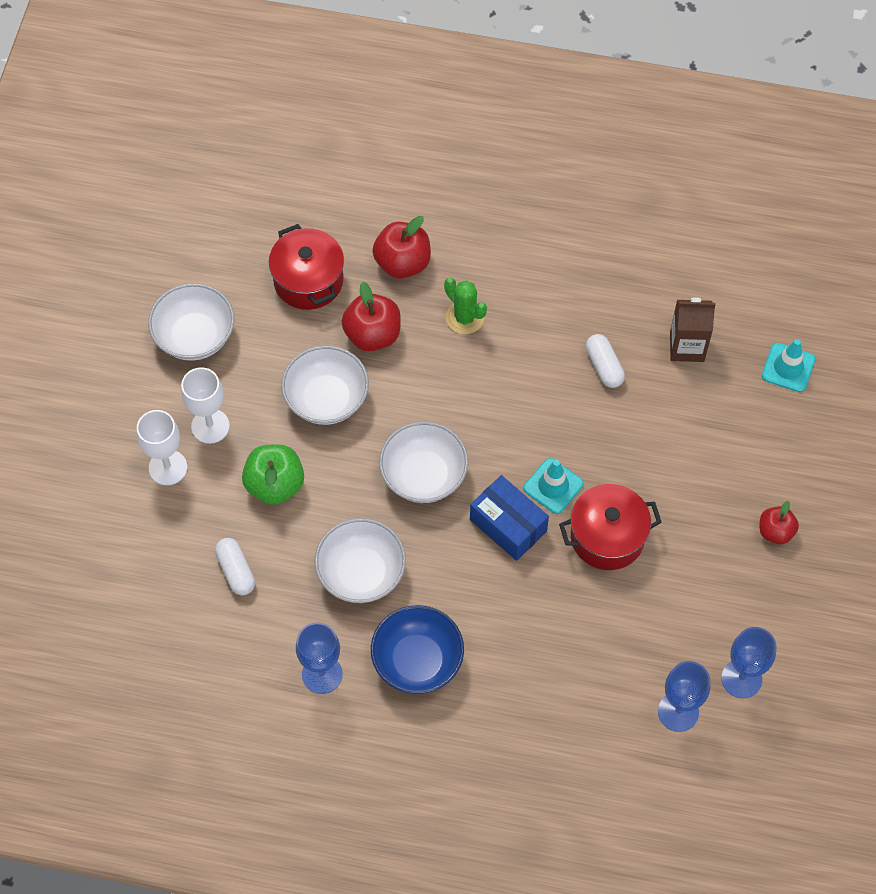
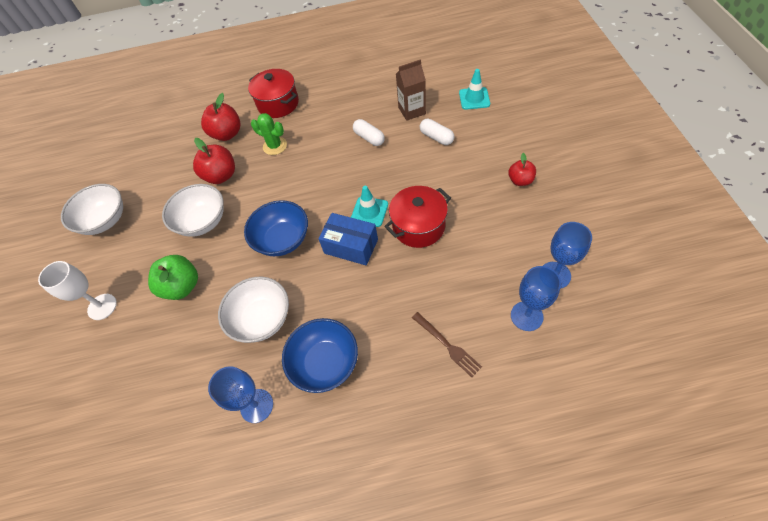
camera: 15 degrees left, 5 degrees down
white goblet [181,367,230,444] -> none
white capsule [215,538,255,595] -> white capsule moved to [420,119,454,145]
red pot [269,224,344,310] -> red pot moved to [248,69,299,118]
white bowl [379,421,468,503] -> blue bowl [244,200,308,256]
none -> brown fork [412,312,482,377]

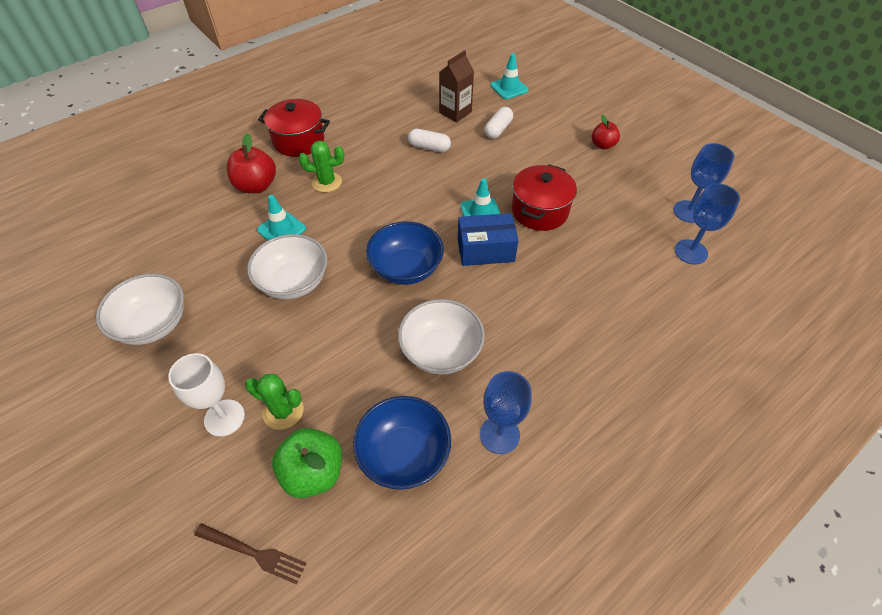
camera: 35 degrees left, 5 degrees down
green apple [148,255,198,300] -> green apple moved to [272,428,342,498]
red apple [193,138,235,184] -> turquoise traffic cone [257,195,306,241]
blue bowl [282,318,358,393] -> blue bowl moved to [353,396,451,490]
brown fork [412,312,482,377] -> brown fork moved to [194,523,307,585]
white capsule [420,119,454,145] -> white capsule turned 75 degrees counterclockwise [484,107,513,139]
none -> green cactus [245,374,304,430]

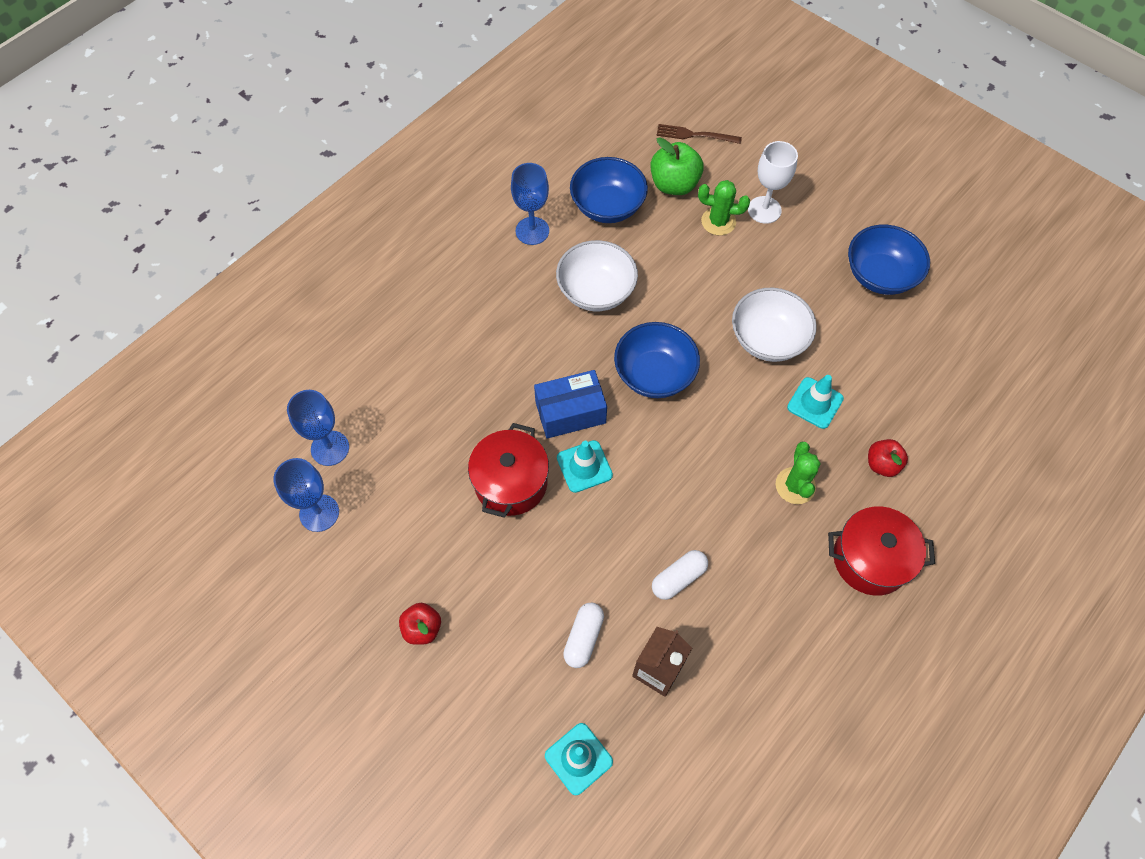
camera: 170 degrees right, 10 degrees up
white bowl [96,274,184,345] -> blue bowl [848,225,930,295]
red apple [227,133,276,193] -> red apple [868,439,908,477], size x0.63
green cactus [299,141,344,192] -> green cactus turned 75 degrees counterclockwise [776,442,821,504]
white capsule [408,129,451,152] -> white capsule turned 45 degrees counterclockwise [652,550,708,600]

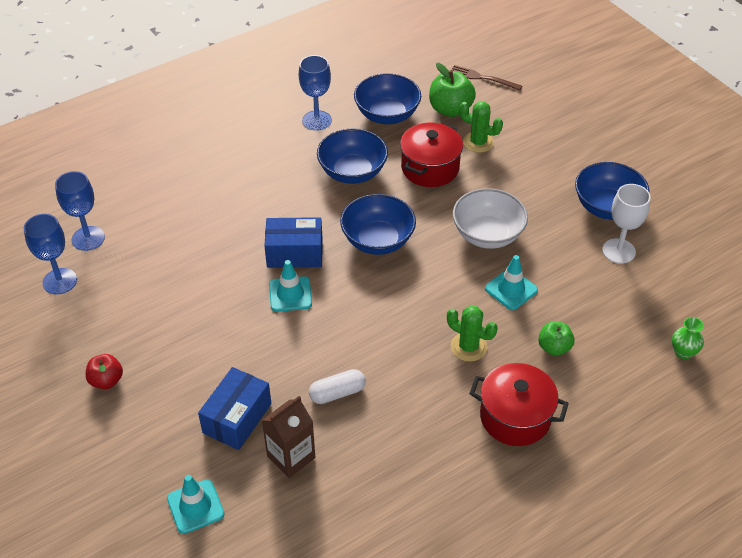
camera: 15 degrees right, 15 degrees down
red pot [468,423,549,518] -> red pot moved to [400,122,463,187]
white bowl [556,240,638,311] -> blue bowl [317,129,388,184]
white capsule [563,603,604,668] -> blue box [198,367,271,450]
white goblet [748,141,798,224] -> white goblet moved to [602,184,651,264]
green cactus [776,442,821,504] -> green cactus turned 75 degrees counterclockwise [447,306,498,362]
red apple [868,439,908,477] -> green apple [538,322,575,356]
none -> green vase [672,317,704,359]

